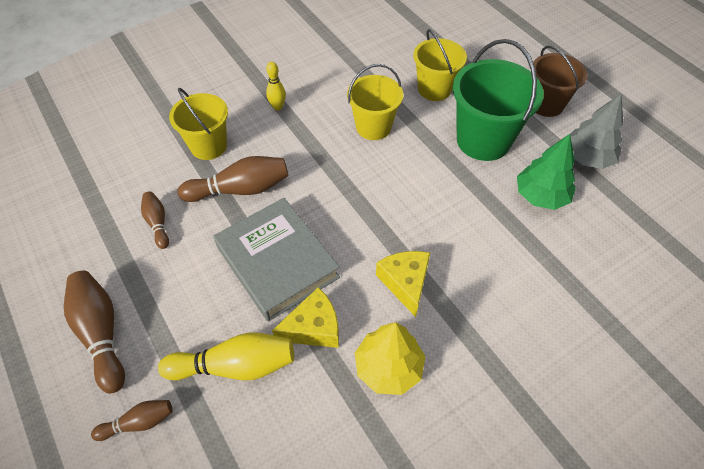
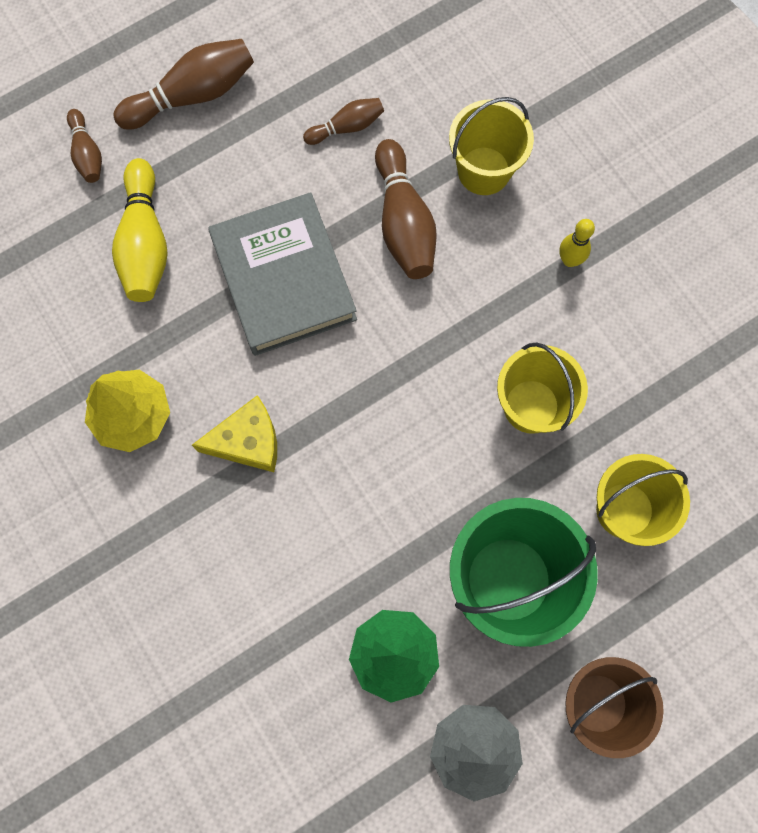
camera: 90 degrees right, 20 degrees up
grey book [213,198,340,322] -> grey book turned 75 degrees counterclockwise [208,192,357,356]
yellow cheese [272,287,339,348] -> none

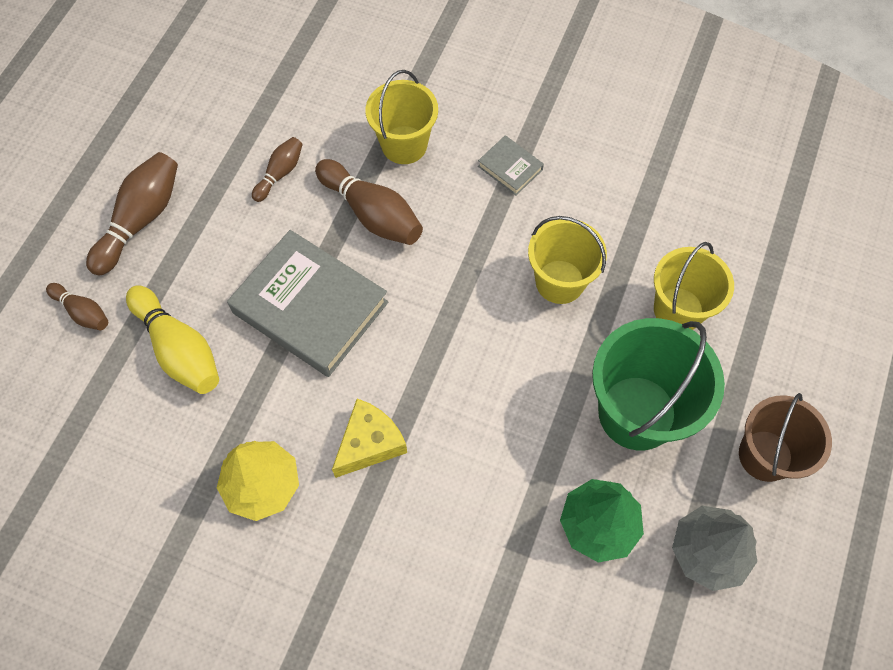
camera: 35 degrees left, 10 degrees down
yellow bowling pin [560,219,595,267] -> grey book [478,135,544,195]

